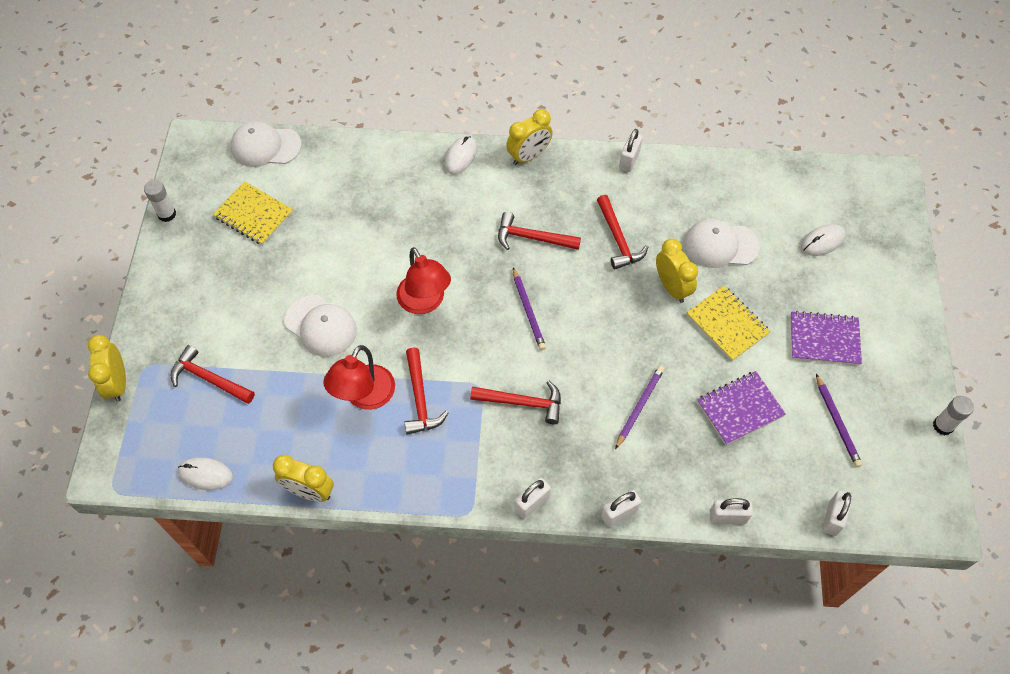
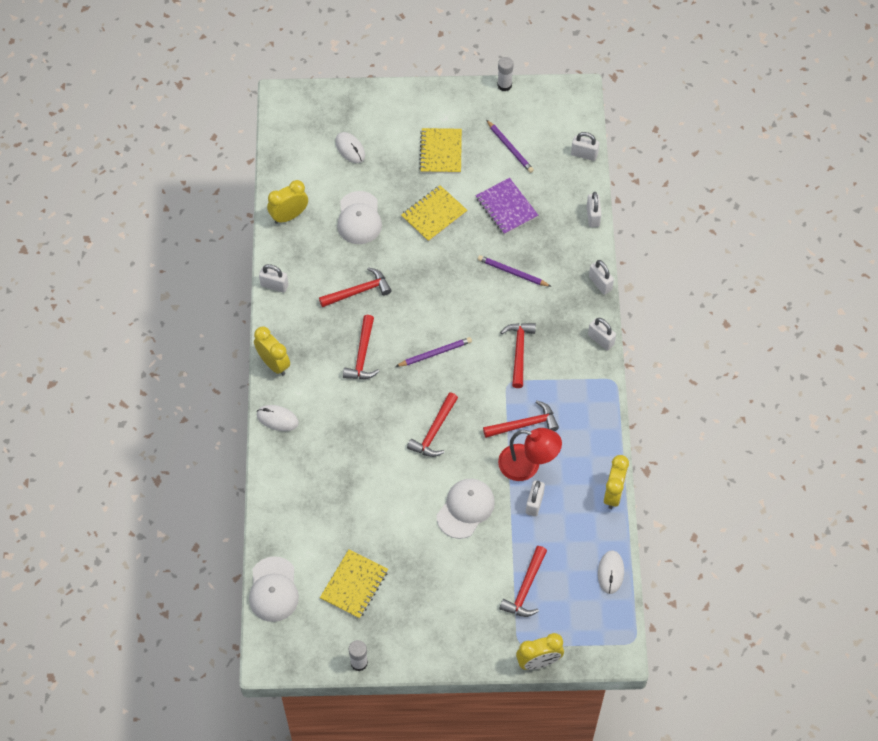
camera: 95 degrees left, 0 degrees up
red lamp [396,247,451,314] -> red hammer [407,392,458,457]
yellow clock [656,239,698,303] -> yellow clock moved to [267,180,308,224]
purple notebook [791,311,862,365] -> yellow notebook [419,128,462,174]
purple pencil [816,374,862,467] -> purple pencil turned 75 degrees clockwise [487,120,534,173]
none -> white padlock [526,481,545,517]

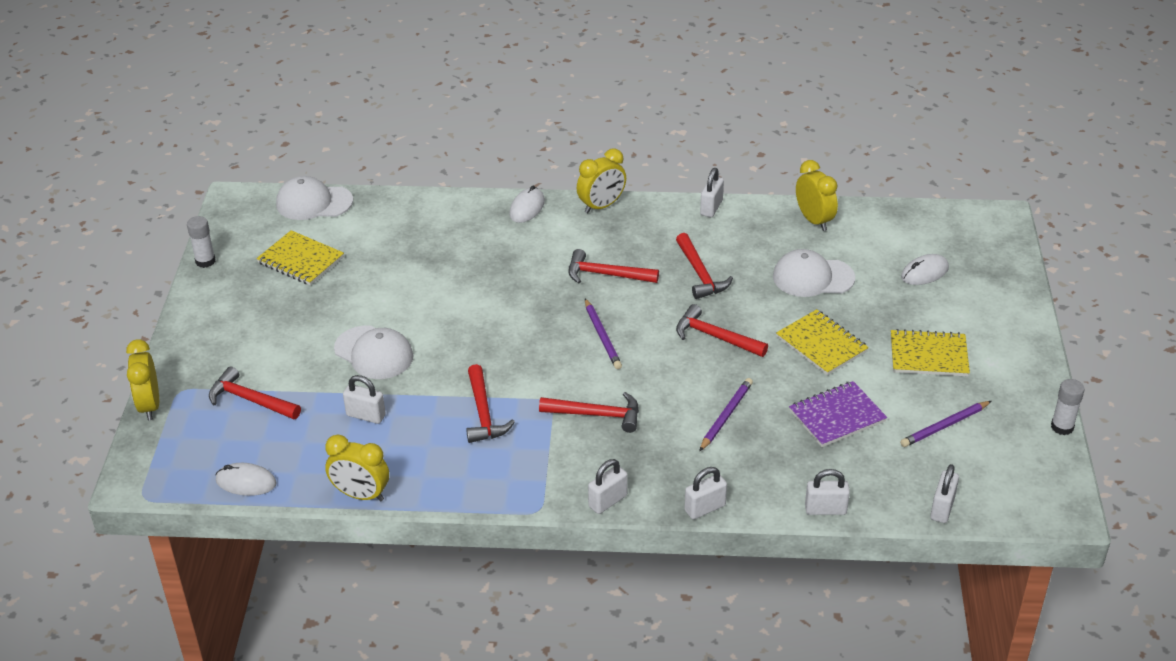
camera: 95 degrees right, 20 degrees down
red hammer [407,392,458,457] -> red hammer moved to [676,304,768,357]
red lamp [498,428,562,481] -> none

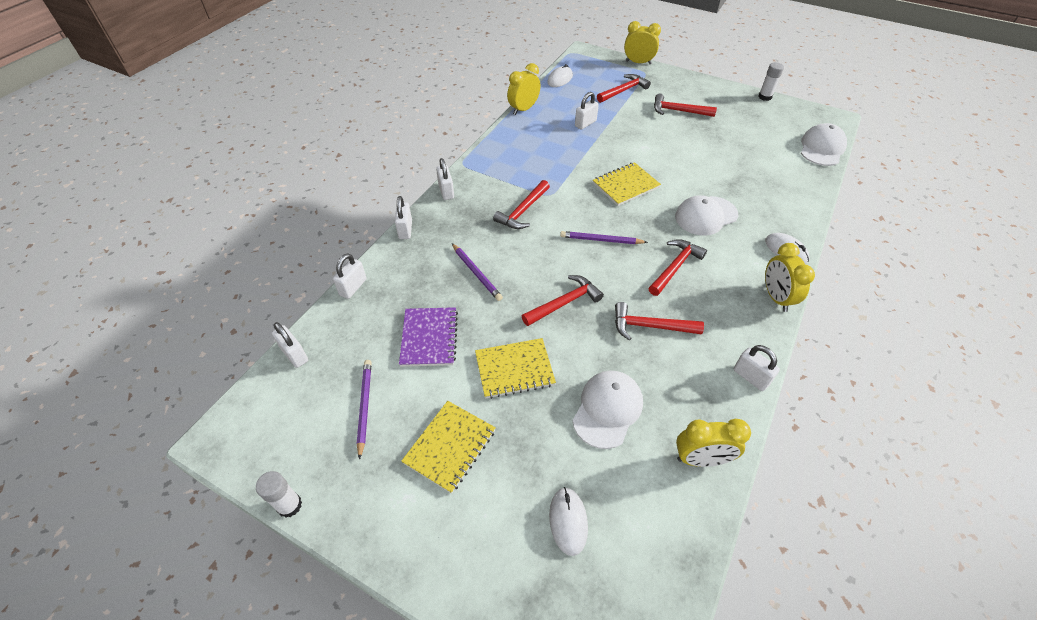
camera: 115 degrees right, 10 degrees up
yellow notebook [256,230,344,285] -> yellow notebook moved to [593,162,661,206]
white cap [334,326,413,379] -> white cap moved to [675,195,738,236]
red hammer [466,364,515,443] -> red hammer moved to [654,94,717,117]

